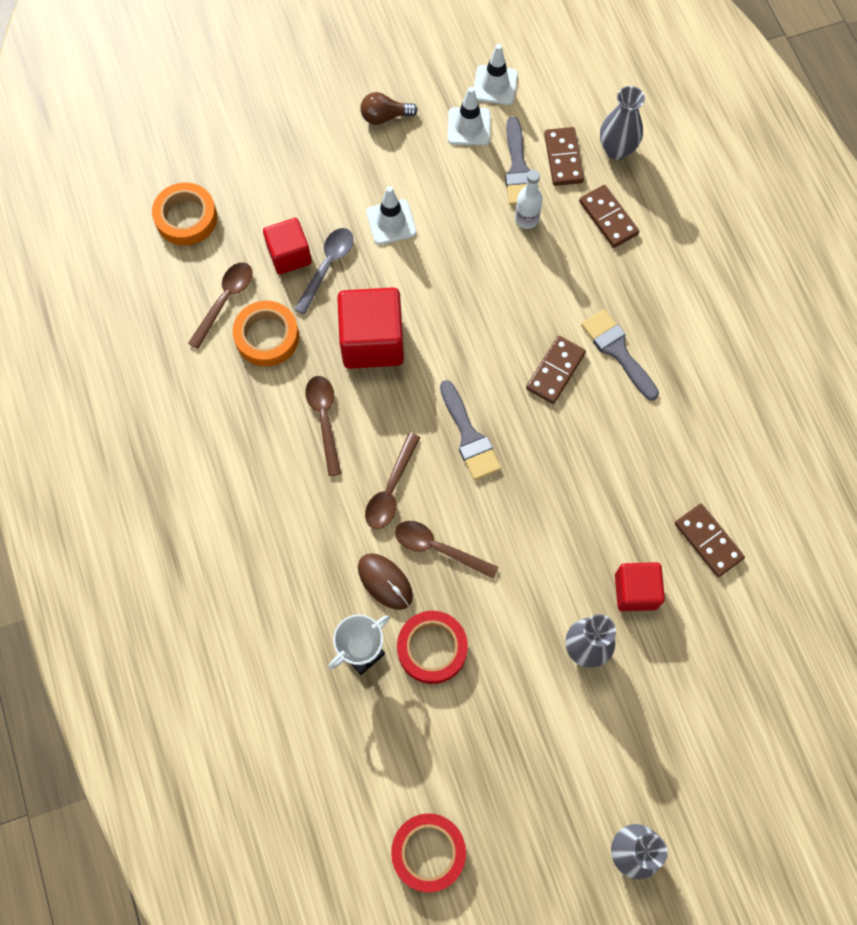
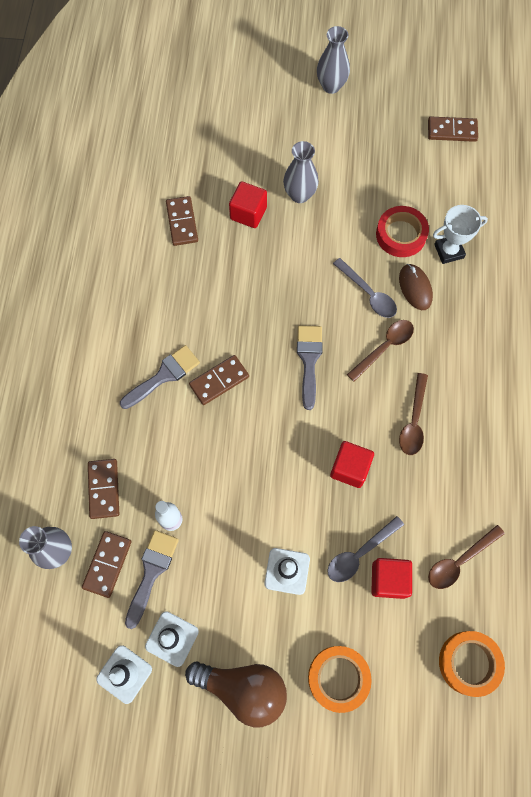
camera: 155 degrees left, 0 degrees up
orange tape [233,301,299,367] -> orange tape moved to [308,646,372,713]
red cube [337,287,404,369] -> red cube [330,441,374,488], size x0.63
brown light bulb [360,92,418,125] -> brown light bulb [185,661,287,727], size x1.77
red tape [391,813,466,892] -> brown domino [428,117,478,142]
brown spoon [395,521,499,579] -> grey spoon [333,258,397,318]
grey brush [581,309,659,401] -> grey brush turned 120 degrees counterclockwise [120,345,200,409]

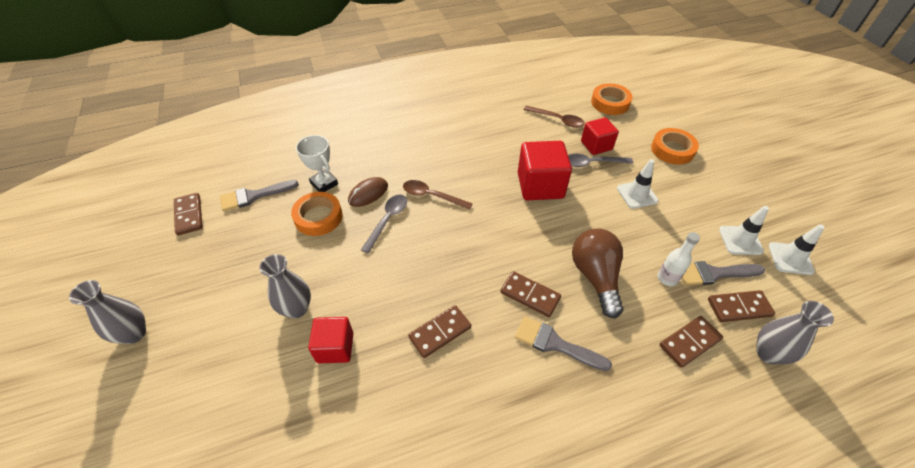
camera: 115 degrees left, 20 degrees down
brown domino [166,196,198,246] -> brown domino moved to [408,305,471,358]
brown light bulb [185,661,287,727] -> brown light bulb moved to [572,228,624,318]
grey brush [297,326,323,410] -> grey brush moved to [220,180,299,212]
grey spoon [328,516,404,582] -> grey spoon turned 150 degrees clockwise [568,154,633,167]
red cube [330,441,374,488] -> red cube [518,141,572,200], size x1.59
red tape [376,206,429,257] -> orange tape [291,192,342,236]
brown spoon [399,373,428,455] -> none

